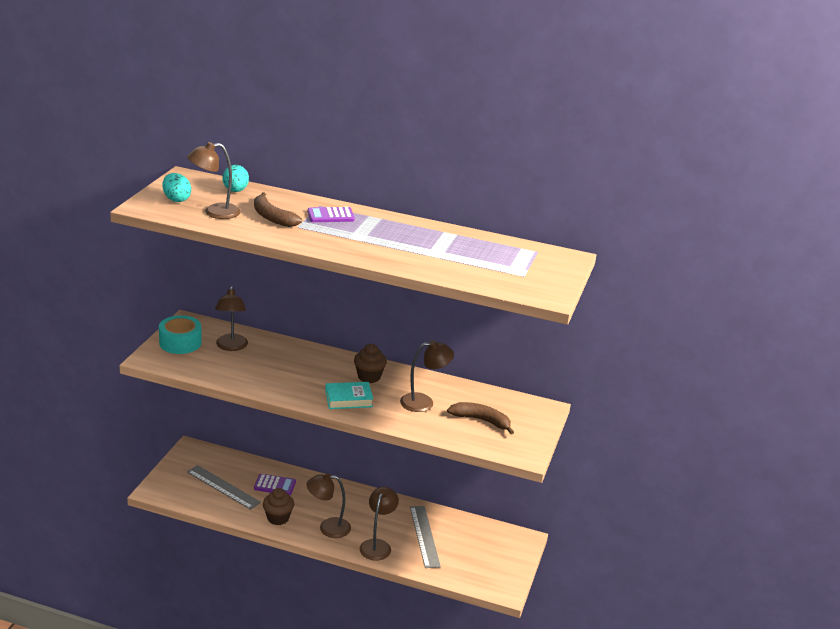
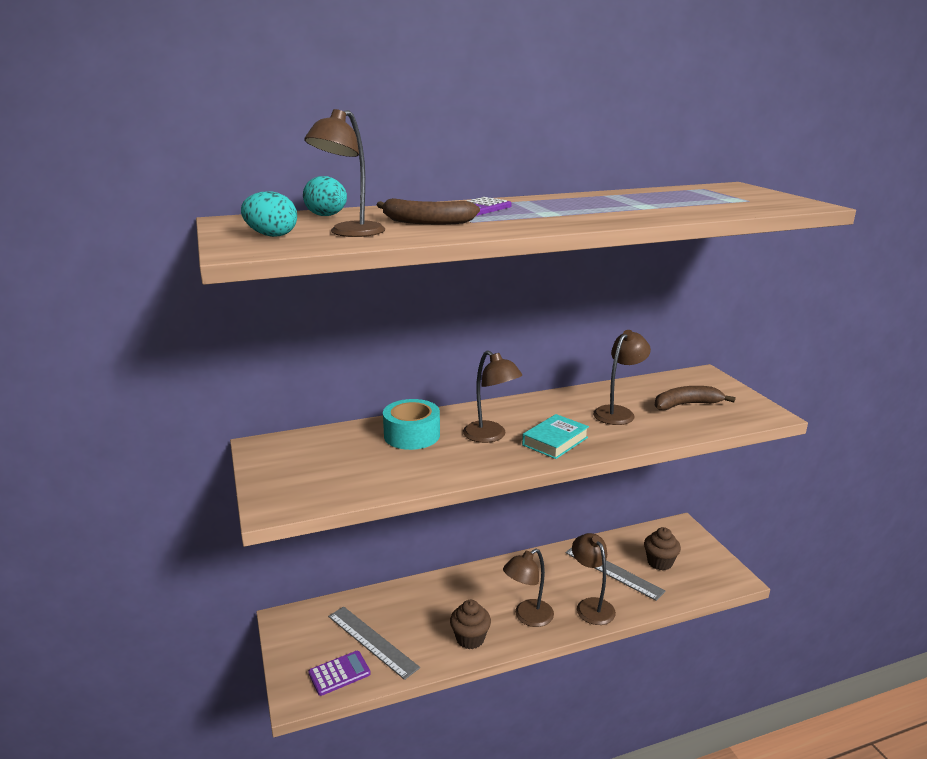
camera: 35 degrees left, 5 degrees down
turquoise tape [159,315,202,354] -> turquoise tape moved to [383,399,440,450]
grey ruler [187,465,261,510] -> grey ruler turned 45 degrees clockwise [328,606,420,680]
brown lamp [215,286,248,351] -> brown lamp moved to [463,350,522,443]
purple calculator [254,474,296,495] -> purple calculator moved to [308,651,371,696]
brown cupcake [354,344,387,383] -> brown cupcake moved to [644,527,681,571]

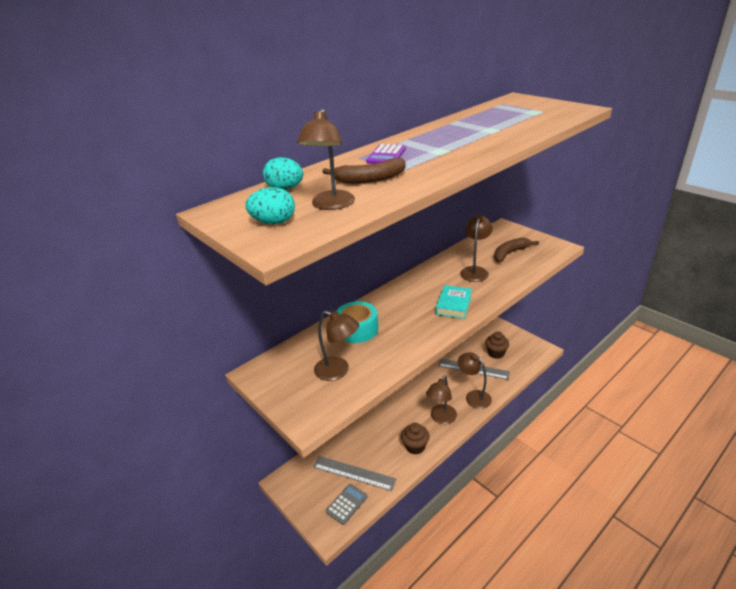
camera: 20 degrees left, 10 degrees up
purple calculator [308,651,371,696] -> grey calculator [326,484,367,525]
brown lamp [463,350,522,443] -> brown lamp moved to [314,311,359,381]

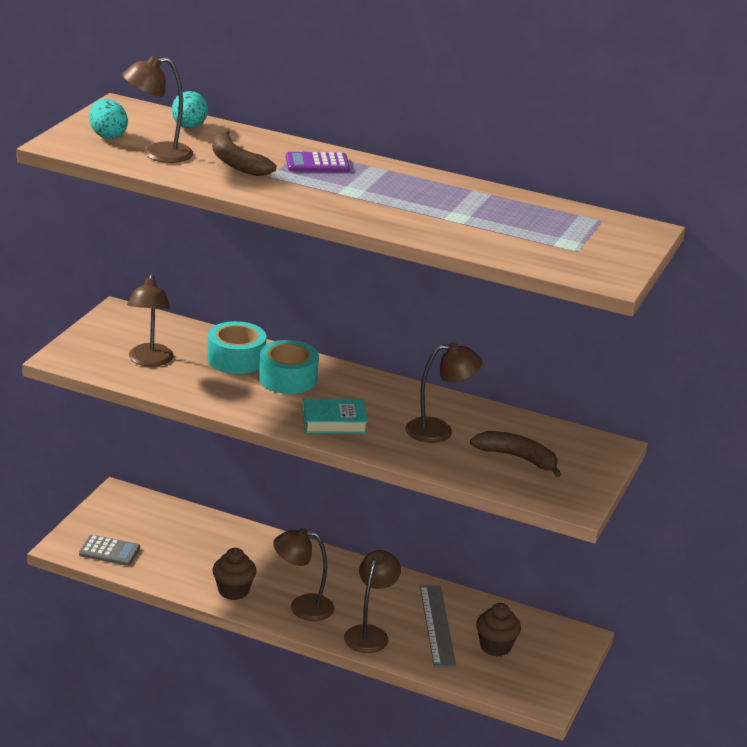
camera: 60 degrees right, 5 degrees down
grey ruler [313,456,396,491] -> none
none -> turquoise tape [258,340,319,394]

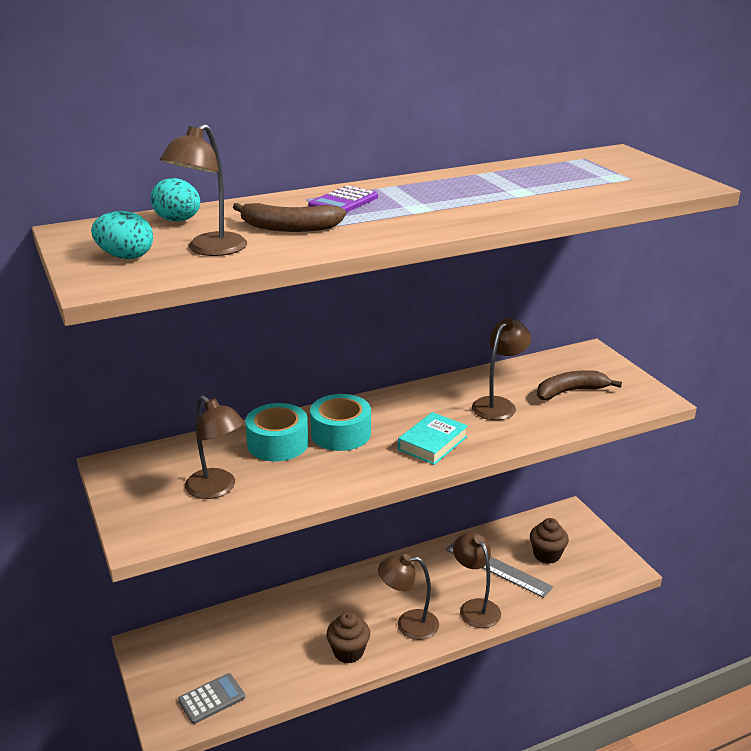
camera: 45 degrees left, 0 degrees up
brown lamp [273,528,334,621] -> brown lamp turned 45 degrees clockwise [378,554,439,640]

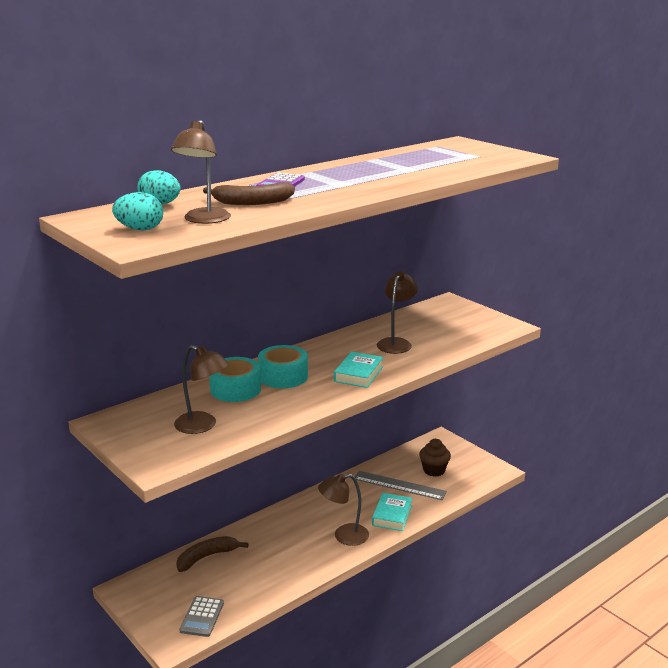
camera: 15 degrees left, 5 degrees down
grey calculator [178,673,245,724] -> grey calculator turned 150 degrees clockwise [179,596,224,637]
brown cupcake [326,612,370,663] -> none
brown lamp [453,532,501,628] -> turquoise book [372,493,412,531]
brown banana [537,370,622,400] -> brown banana moved to [176,536,248,572]

